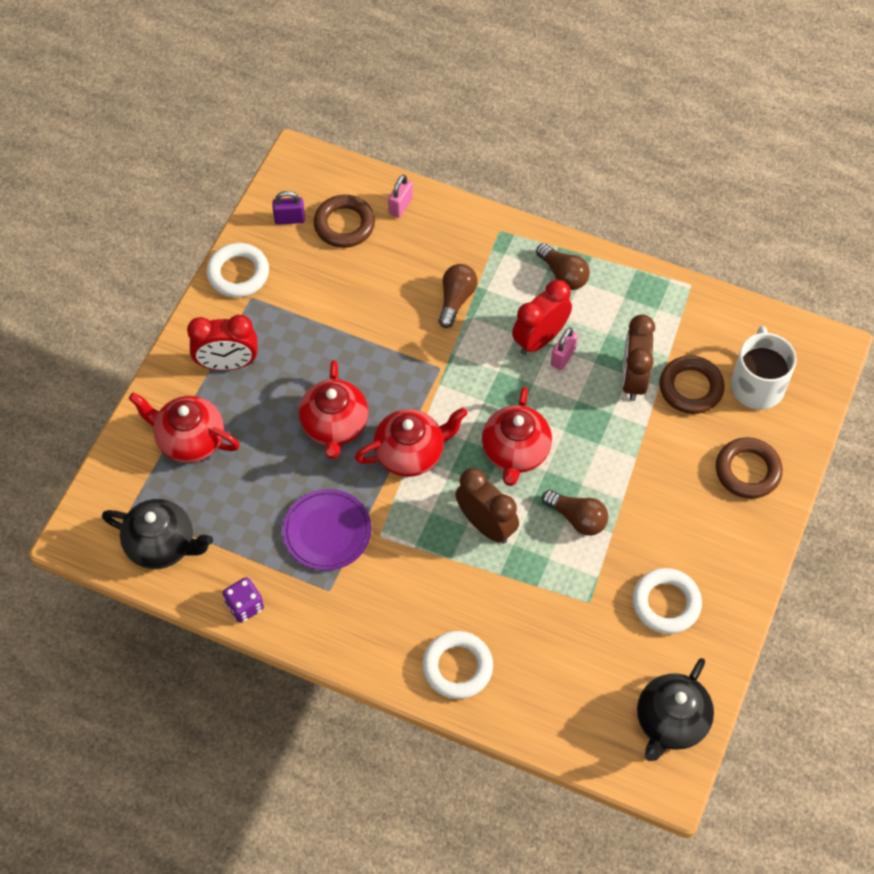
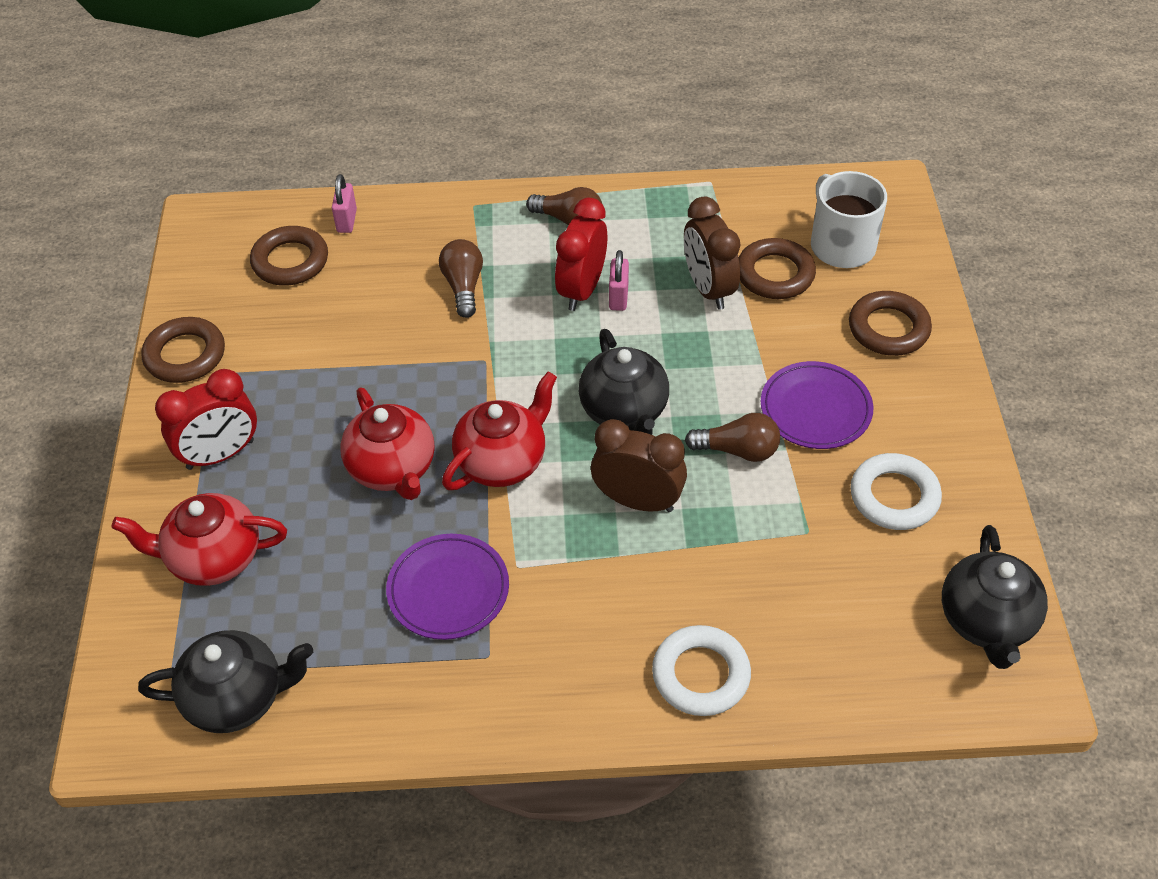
camera: 25 degrees left, 10 degrees down
white ring [206,243,269,297] -> brown ring [142,317,225,383]
purple dice [222,577,264,623] -> none
purple padlock [272,191,305,225] -> none
red teapot [482,386,552,486] -> black teapot [579,329,669,435]
none -> purple plate [761,361,874,449]

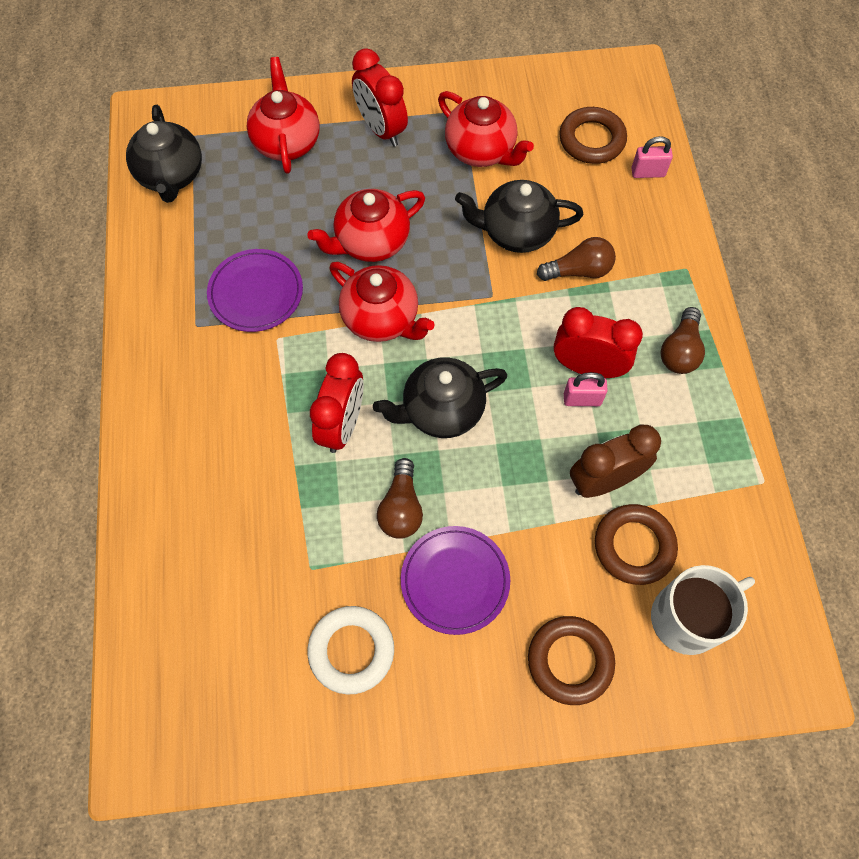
camera: 85 degrees right, 15 degrees up
brown ring [142,317,225,383] -> none
brown clock [591,419,687,512] -> red clock [310,353,364,453]
white ring [652,625,751,716] -> none
black teapot [942,525,1048,669] -> black teapot moved to [455,180,583,253]
none -> red teapot [438,91,534,167]

